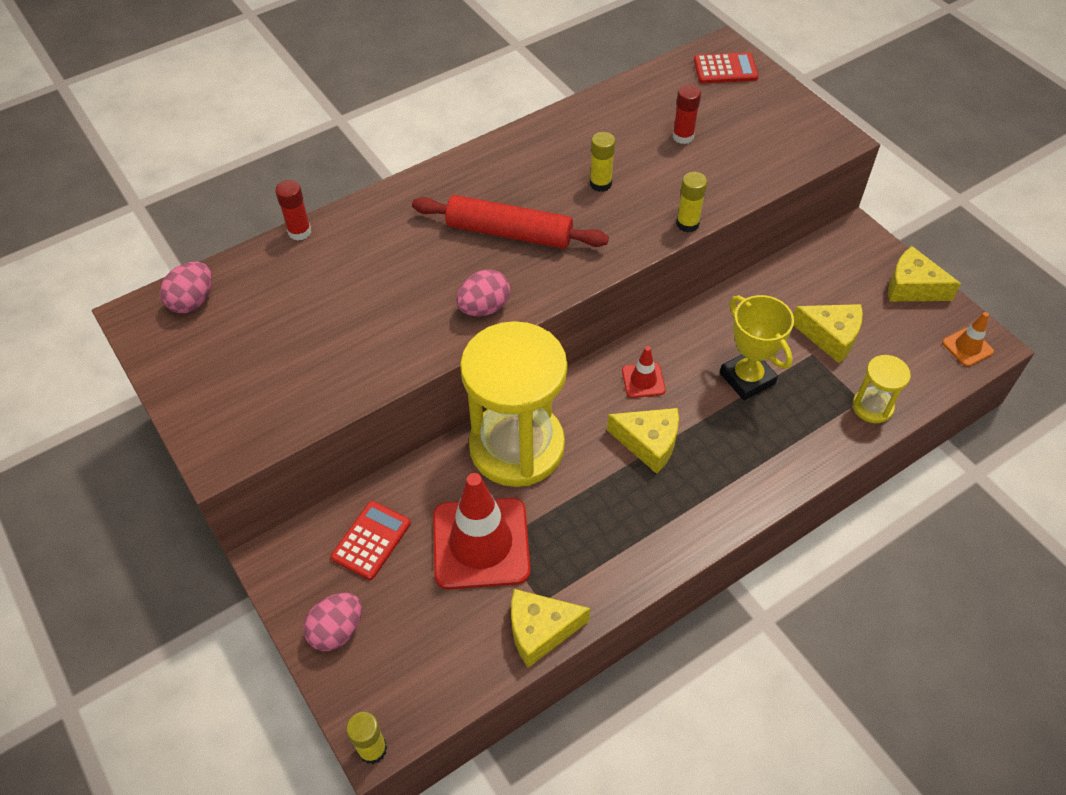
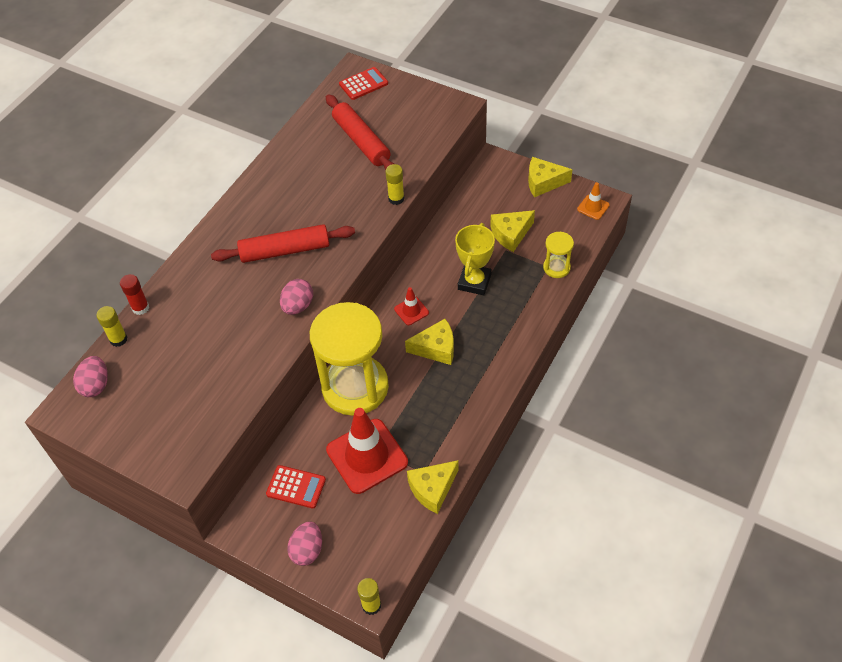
camera: 25 degrees left, 0 degrees up
red calculator [331,501,411,580] -> red calculator turned 105 degrees clockwise [266,465,326,508]
yellow glue stick [590,132,615,192] -> yellow glue stick moved to [96,306,128,347]
red glue stick [673,85,701,144] -> red rolling pin [326,94,394,170]
yellow trophy [720,295,794,400] -> yellow trophy turned 75 degrees clockwise [455,223,495,295]
yellow cheese [793,304,863,363] -> yellow cheese turned 150 degrees clockwise [490,210,535,252]

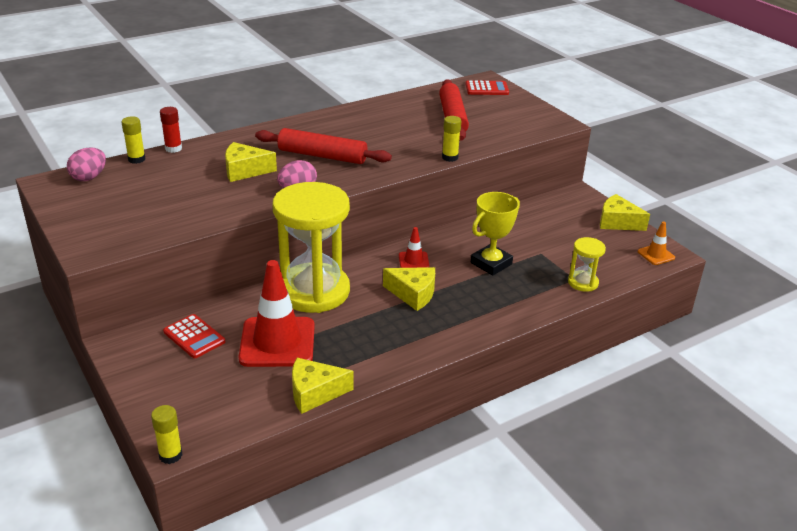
camera: 25 degrees right, 20 degrees down
pink egg [287,521,322,566] -> none
yellow cheese [490,210,535,252] -> yellow cheese moved to [225,142,277,182]

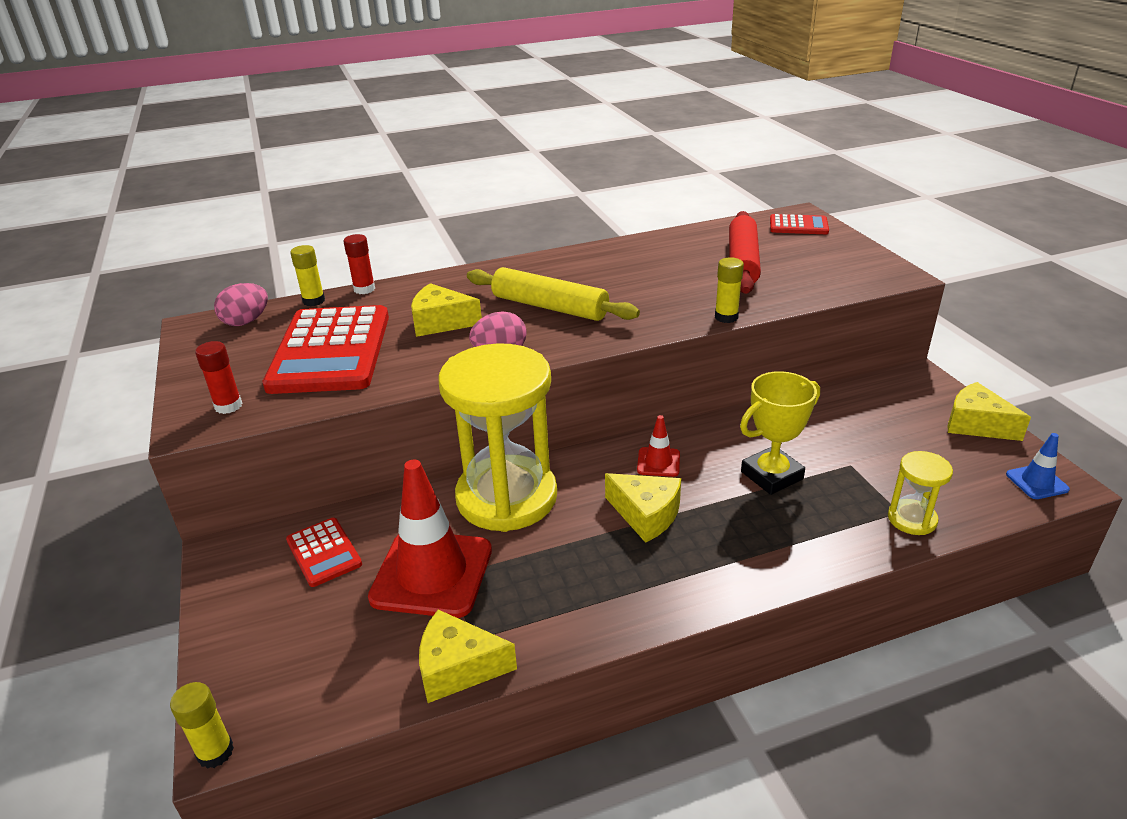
camera: 15 degrees right, 0 degrees up
red rolling pin [255,128,392,164] -> yellow rolling pin [467,267,640,321]
orange traffic cone [638,222,675,265] -> blue traffic cone [1006,433,1070,499]
none -> red glue stick [195,341,242,414]
none -> red calculator [262,305,389,394]

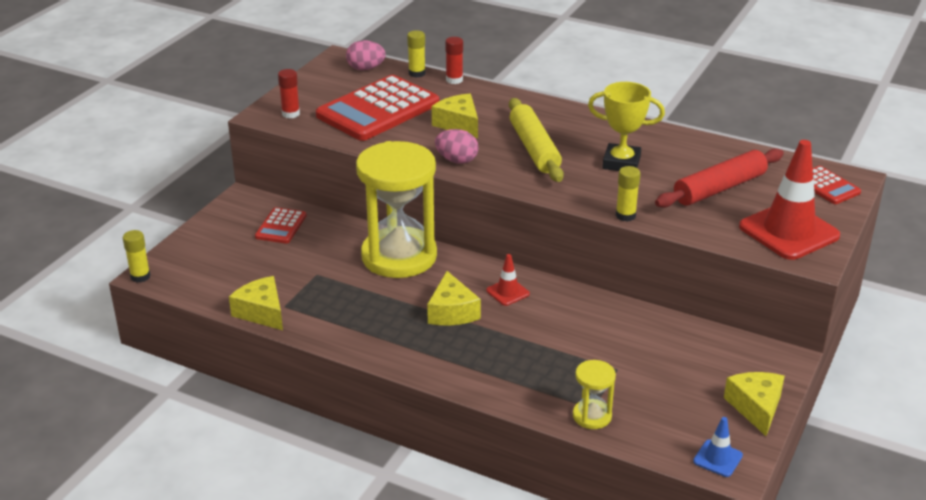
camera: 45 degrees right, 0 degrees up
red traffic cone [368,459,492,618] -> red traffic cone moved to [739,140,840,260]
yellow trophy [740,371,820,495] -> yellow trophy moved to [588,82,665,171]

